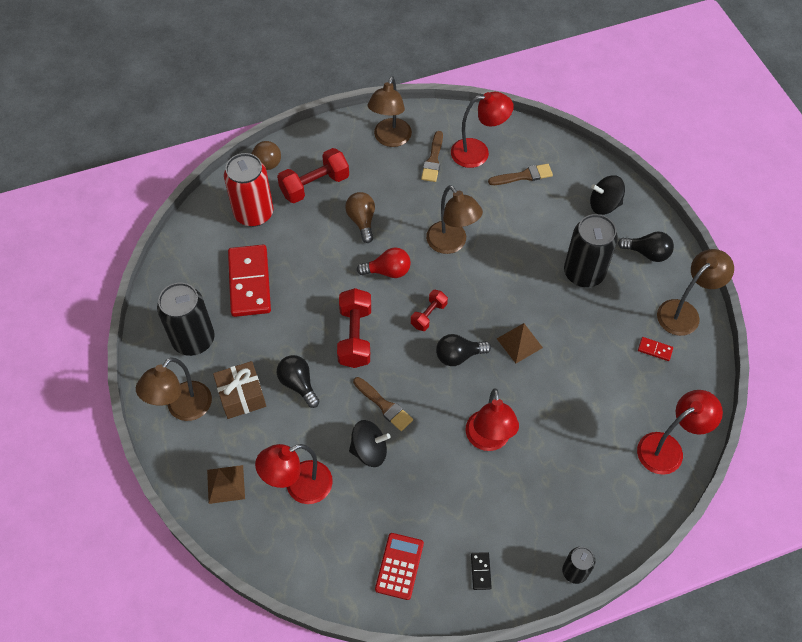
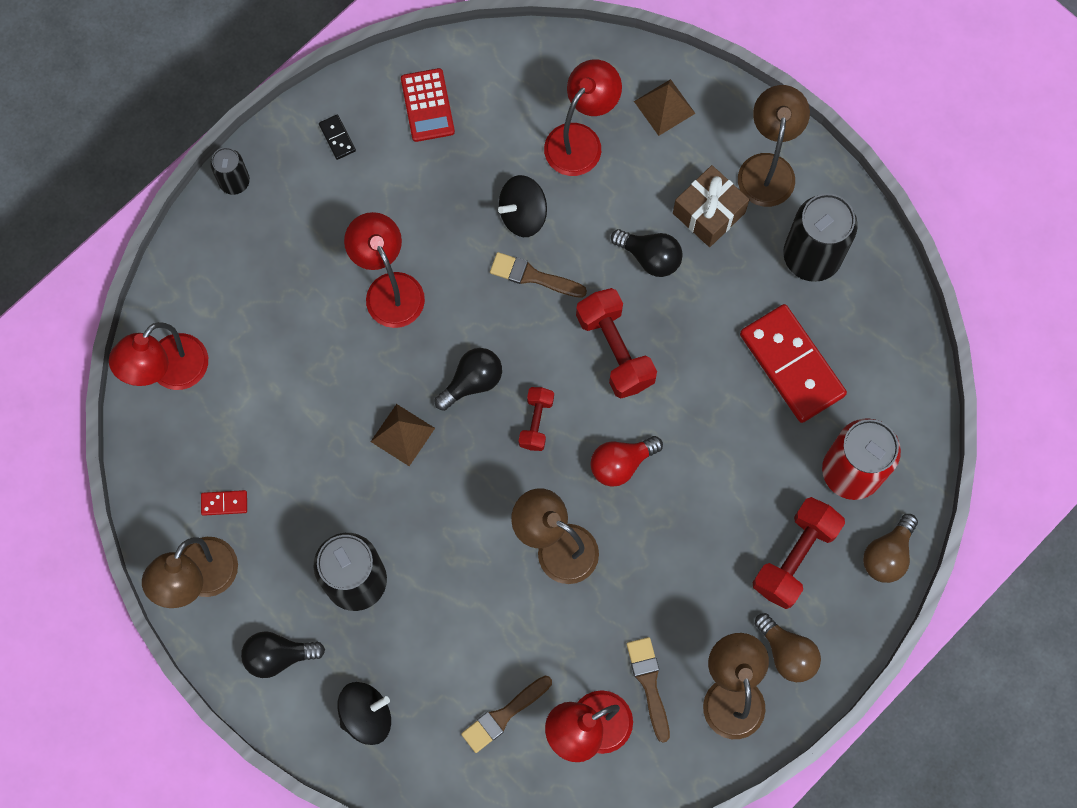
camera: 155 degrees right, 15 degrees up
brown light bulb [345,192,375,243] -> brown light bulb moved to [755,613,821,682]

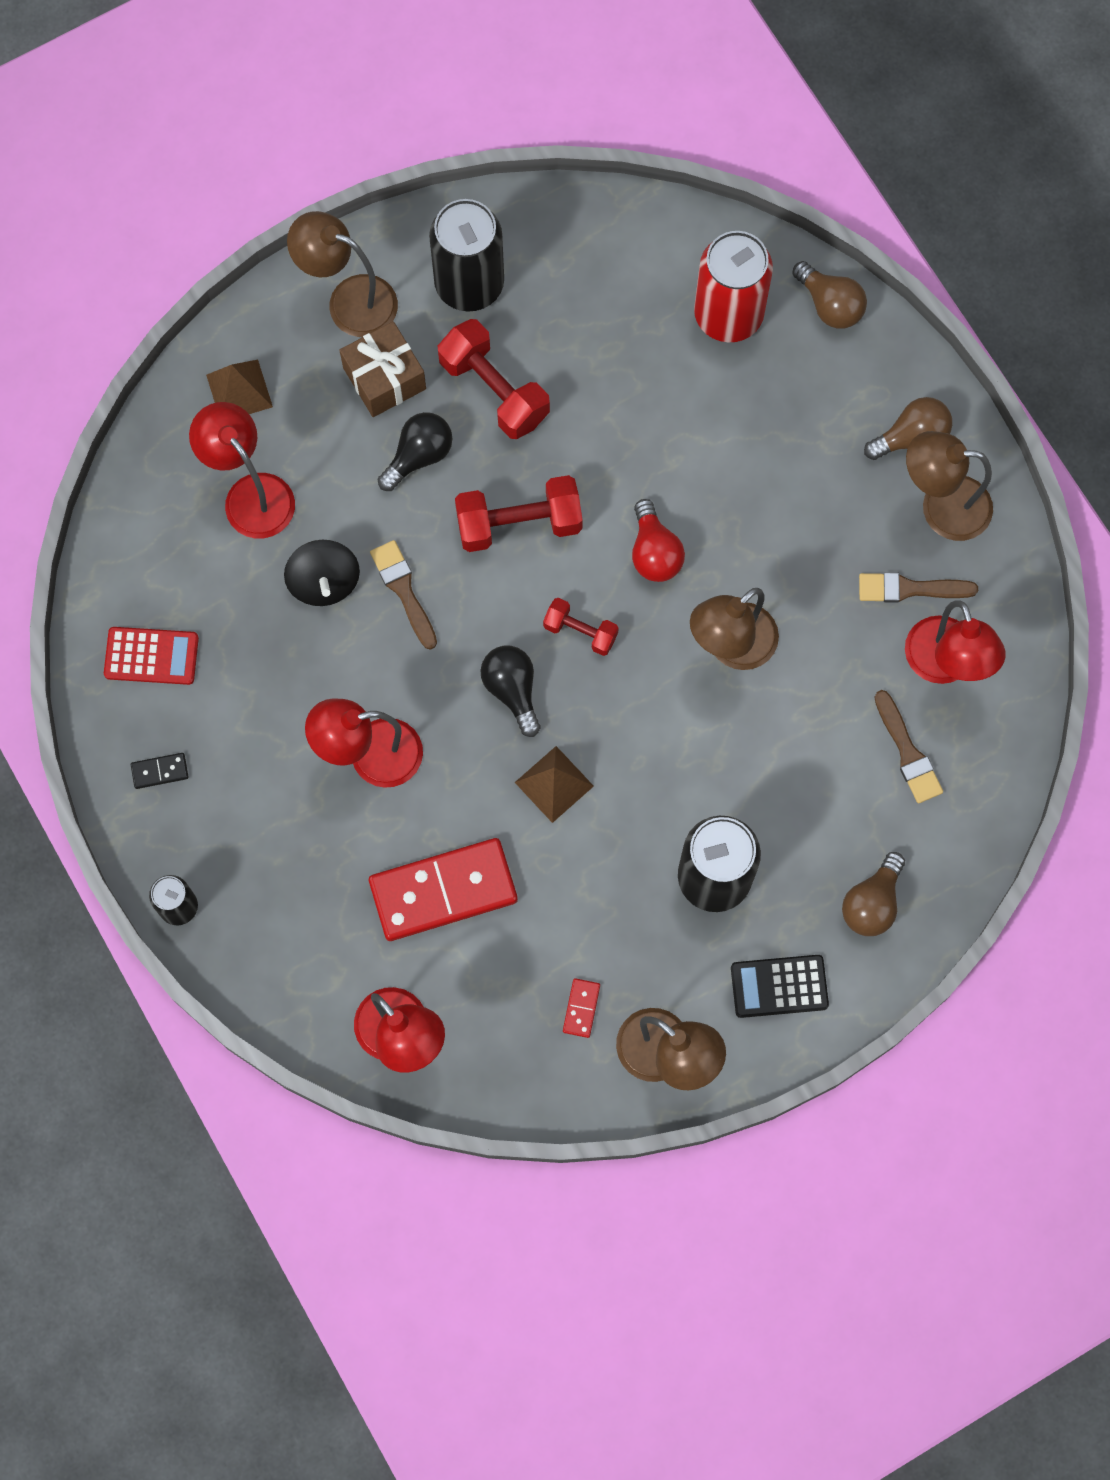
camera: 75 degrees left, 0 degrees up
black light bulb [241,631,325,678] -> black calculator [731,955,829,1018]
black spinning top [337,682,391,745] -> brown light bulb [842,852,905,936]
brown brush [490,252,587,298] -> brown brush turned 120 degrees clockwise [370,540,437,650]
red domino [740,304,847,423] -> red domino moved to [369,838,518,941]
red dumbbell [753,497,845,609] -> red dumbbell moved to [438,319,550,439]

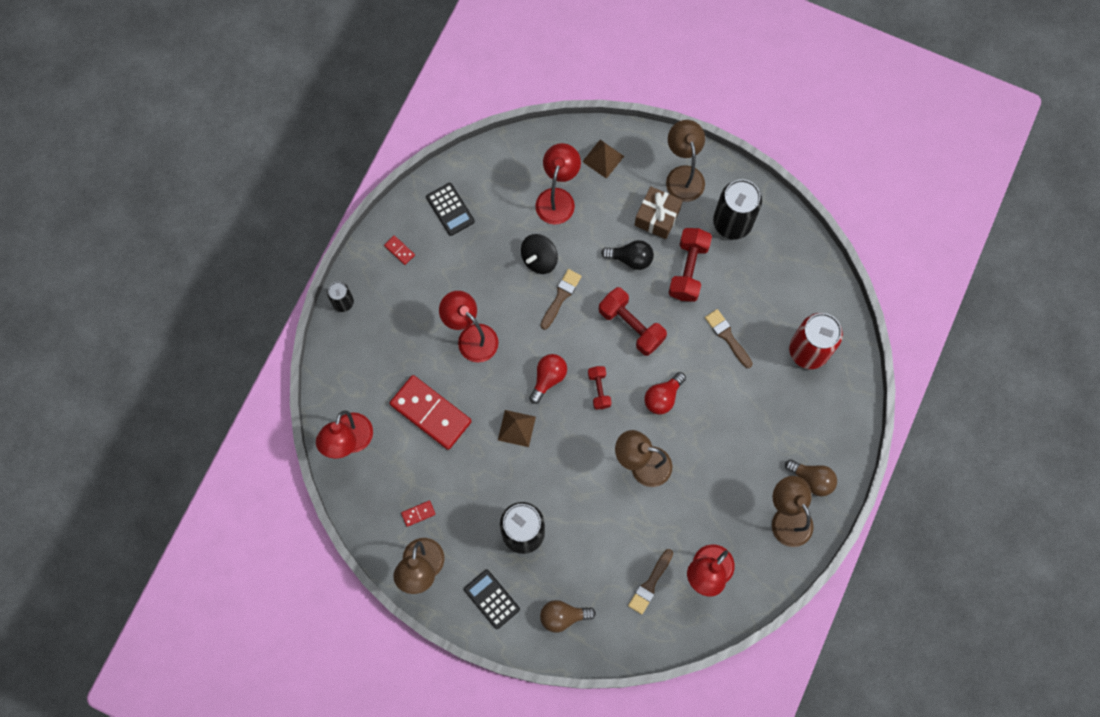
camera: 55 degrees right, 0 degrees up
red calculator [104,627,199,685] -> black calculator [426,183,475,236]
black domino [131,753,189,789] -> red domino [384,236,415,265]
black light bulb [481,646,540,737] -> red light bulb [529,354,567,404]
brown light bulb [792,261,867,329] -> none
brown brush [859,572,978,603] -> brown brush moved to [705,309,753,368]

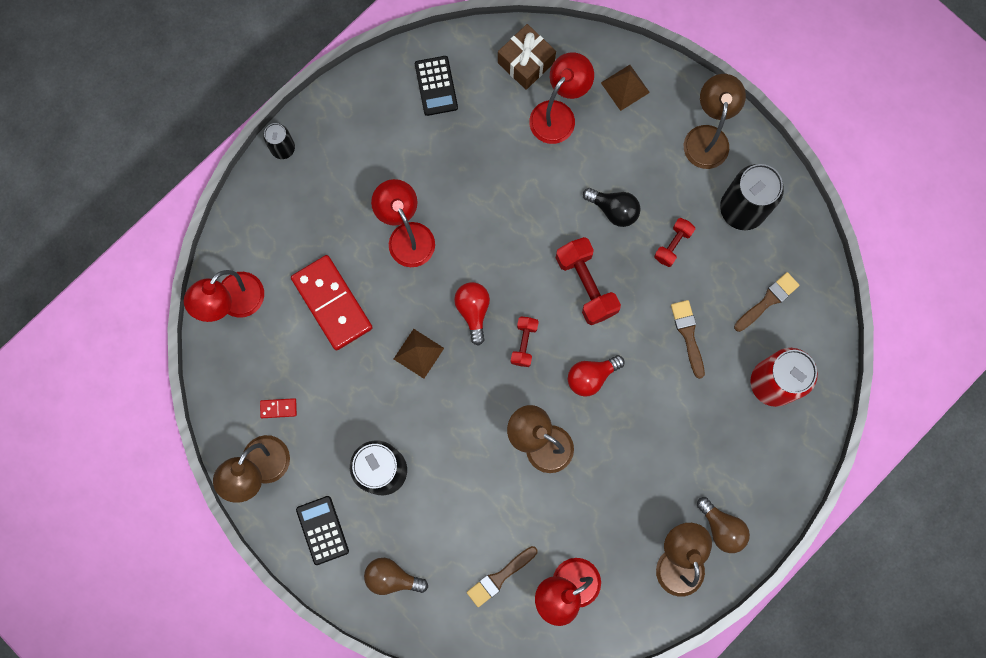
camera: 20 degrees right, 5 degrees up
red domino [384,236,415,265] -> none
black spinning top [521,234,558,274] -> none
red light bulb [529,354,567,404] -> red light bulb turned 60 degrees counterclockwise [454,282,490,346]
brown brush [541,269,582,330] -> brown brush moved to [734,272,800,332]
brown gift [634,186,683,239] -> brown gift moved to [498,24,556,90]
red dumbbell [669,228,712,302] -> red dumbbell [654,218,695,267], size x0.58

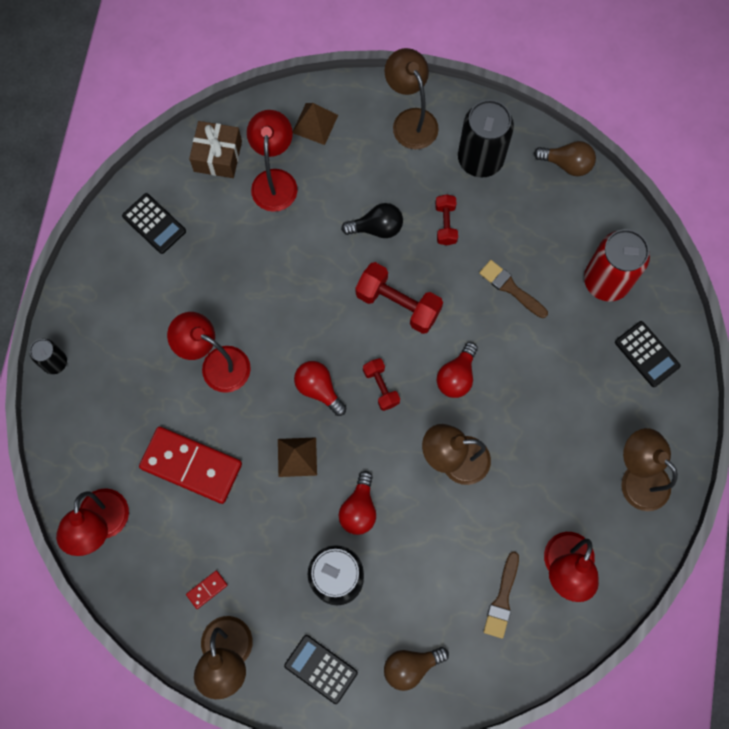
camera: 35 degrees left, 5 degrees down
brown light bulb [697,497,750,553] -> brown light bulb moved to [534,141,596,176]
brown brush [734,272,800,332] -> none
none -> red light bulb [339,471,376,535]
none -> black calculator [615,321,681,387]

